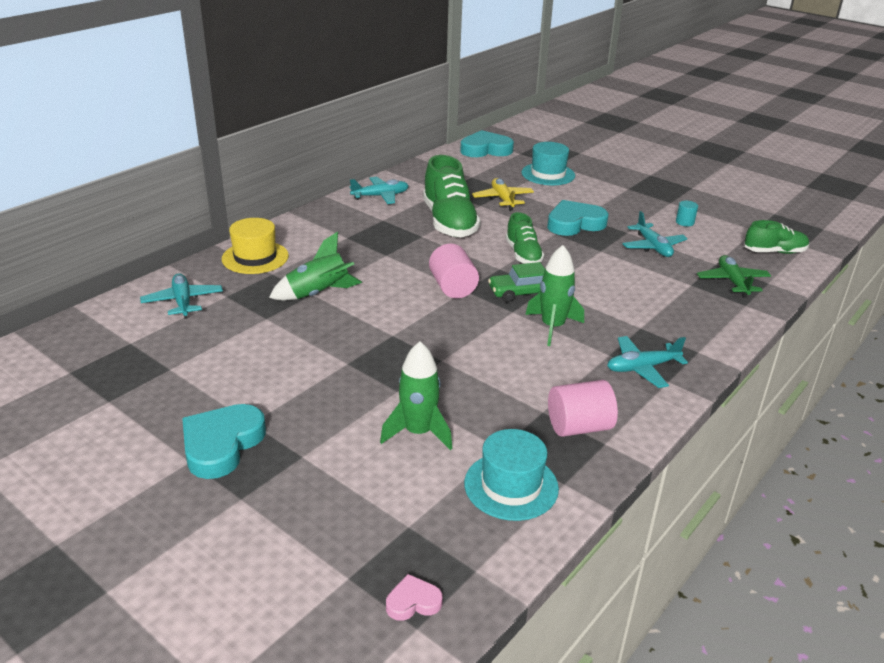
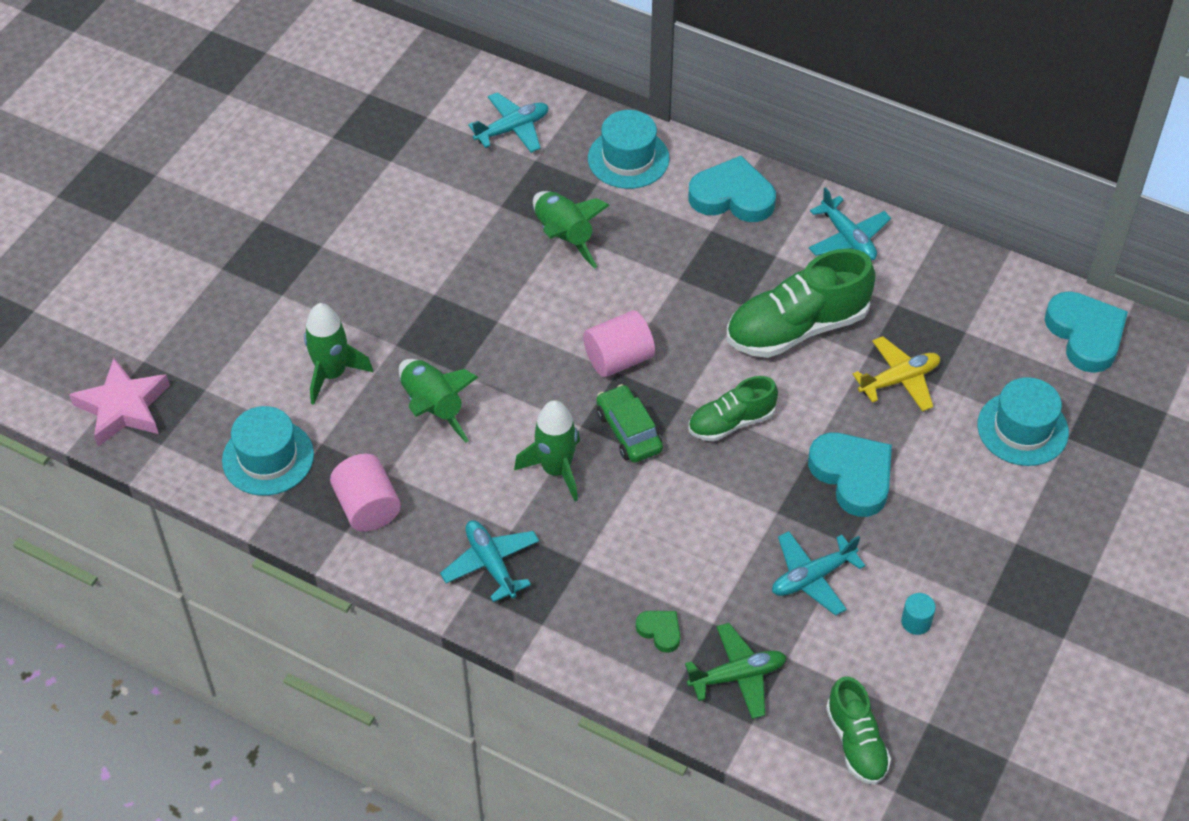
camera: 80 degrees right, 20 degrees up
turquoise heart [182,404,266,479] -> turquoise heart moved to [688,156,776,222]
yellow hat [222,218,289,274] -> turquoise hat [588,110,669,189]
pink heart [386,574,443,621] -> pink star [69,358,170,447]
none -> green rocket [399,359,478,443]
none -> green heart [636,611,680,653]

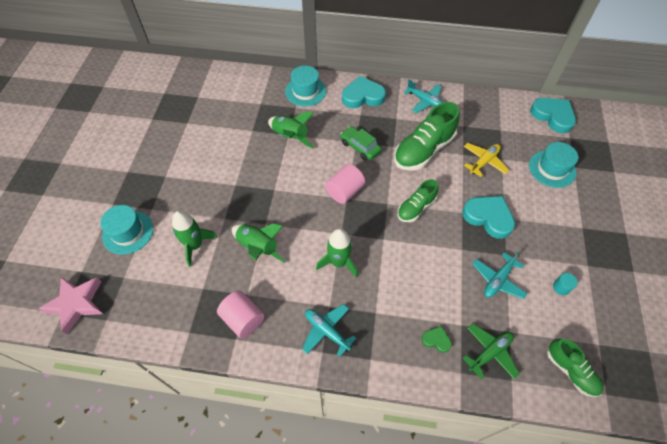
camera: 20 degrees left, 5 degrees up
turquoise hat [222,406,314,496] -> turquoise hat moved to [100,205,153,255]
turquoise plane [468,92,549,153] -> none
green car [597,384,663,463] -> green car moved to [340,126,381,160]

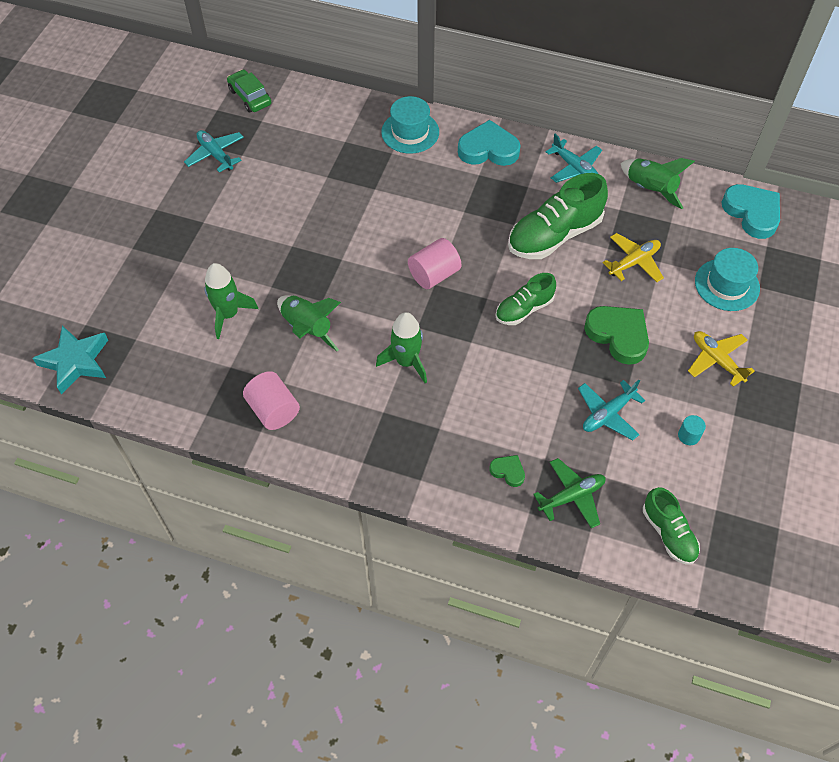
camera: 10 degrees right, 0 degrees up
pink star [38,277,103,334] -> turquoise star [32,325,108,394]
turquoise hat [100,205,153,255] -> none
green rocket [268,112,314,148] -> green rocket moved to [620,158,695,209]
turquoise plane [302,304,356,357] -> turquoise plane moved to [184,130,244,173]
green car [340,126,381,160] -> green car moved to [227,70,271,113]
turquoise heart [462,196,515,239] -> green heart [584,306,649,365]
none -> yellow plane [688,331,755,387]

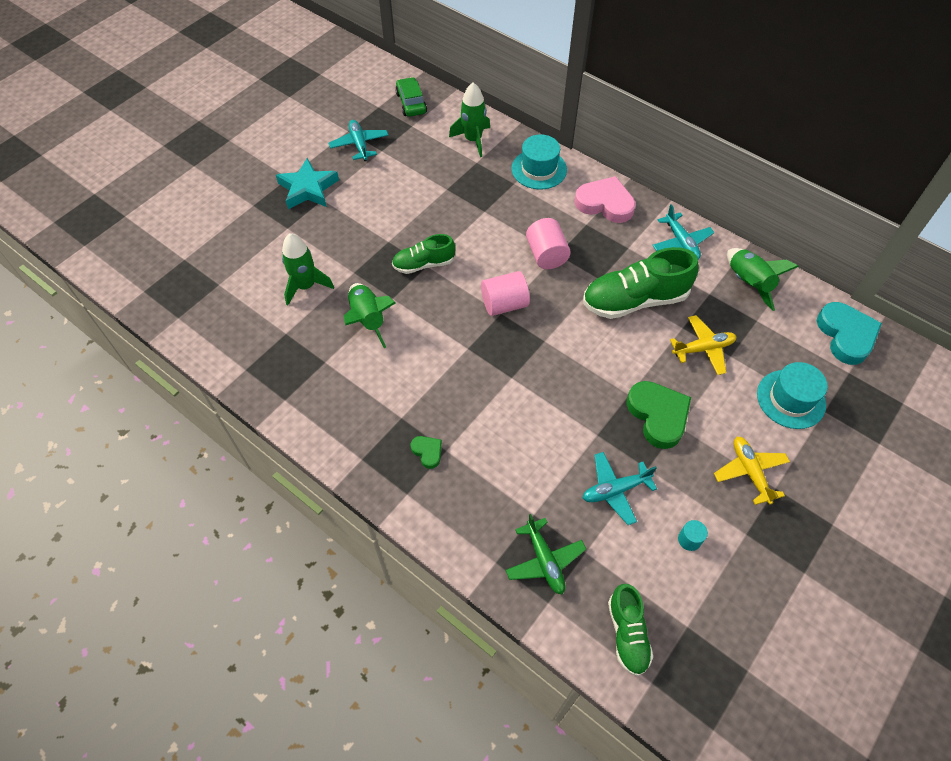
camera: 20 degrees right, 0 degrees up
turquoise star [32,325,108,394] -> turquoise star moved to [276,158,339,209]
pink cylinder [243,371,300,430] -> pink cylinder moved to [526,218,571,269]
green rocket [376,312,427,383] -> green rocket moved to [449,82,490,157]
turquoise heart [458,120,521,166] -> pink heart [574,176,636,223]
green heart [489,455,525,487] -> green heart moved to [411,436,442,469]
green shoe [495,273,556,325] -> green shoe moved to [392,234,455,274]
green plane [533,458,605,529] -> green plane turned 75 degrees clockwise [505,514,586,594]

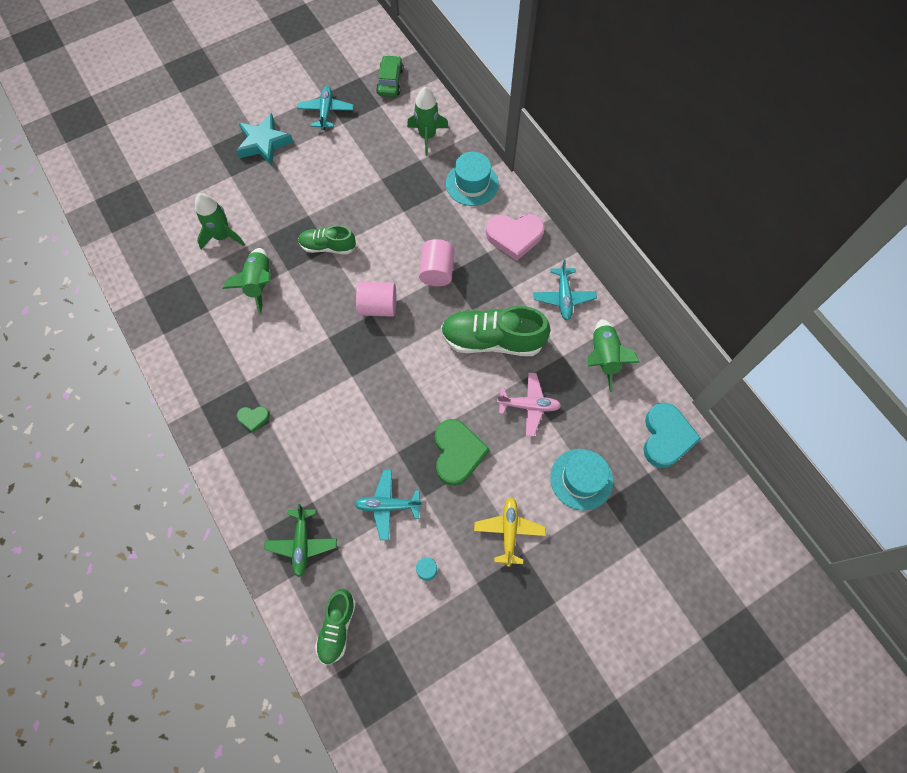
camera: 20 degrees right, 10 degrees up
green heart [411,436,442,469] -> green heart turned 105 degrees clockwise [237,406,270,433]
pink heart [574,176,636,223] -> pink heart turned 135 degrees clockwise [486,214,544,261]
yellow plane [670,315,737,375] -> pink plane [497,373,561,436]

